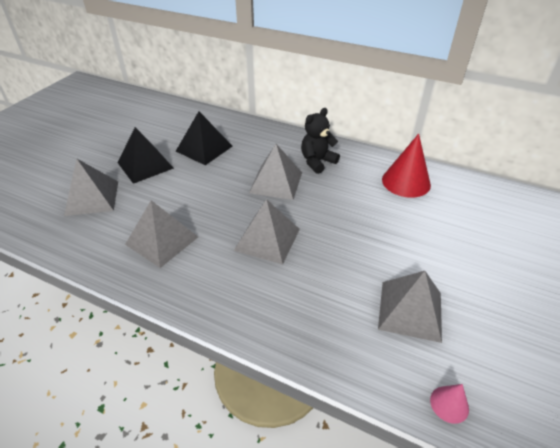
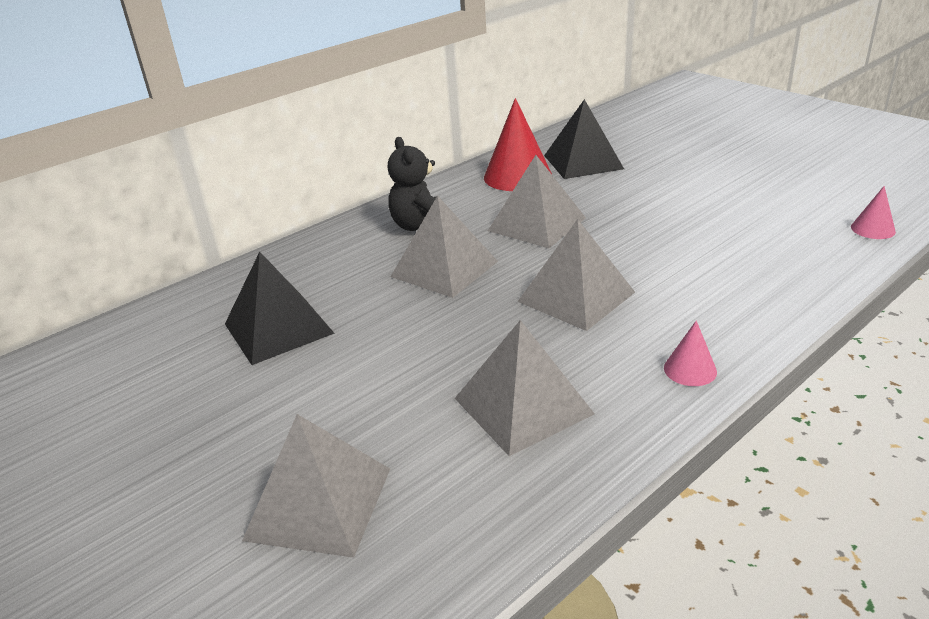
camera: 65 degrees left, 10 degrees down
black pyramid [117,127,174,184] -> black pyramid moved to [544,99,624,179]
grey pyramid [378,271,442,343] -> grey pyramid moved to [488,155,586,248]
none -> pink cone [664,321,717,386]

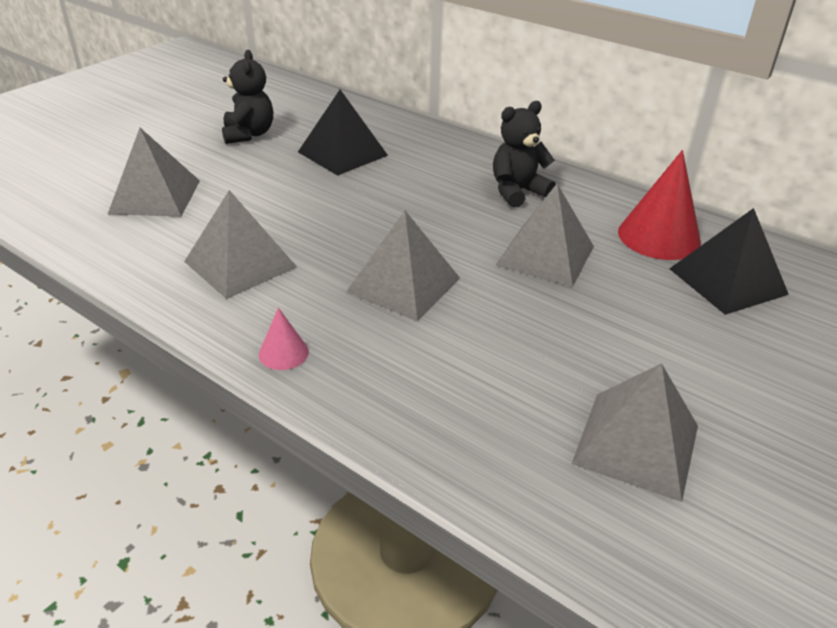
camera: 75 degrees right, 5 degrees up
grey pyramid [390,196,498,298] -> grey pyramid moved to [572,363,698,502]
pink cone [851,186,896,239] -> none
none -> black teddy bear [222,50,273,144]

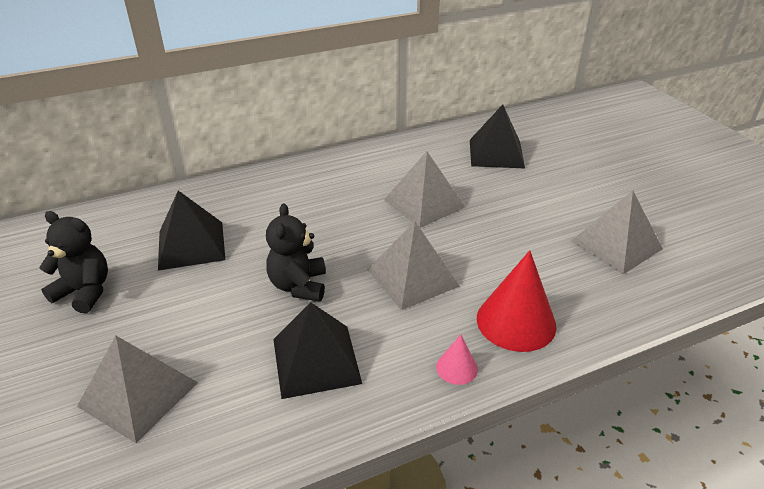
camera: 60 degrees left, 0 degrees up
grey pyramid [184,190,297,299] -> black pyramid [273,302,362,399]
black teddy bear [493,101,556,208] -> black teddy bear moved to [266,203,326,302]
red cone [618,150,701,260] -> red cone moved to [477,250,556,352]

